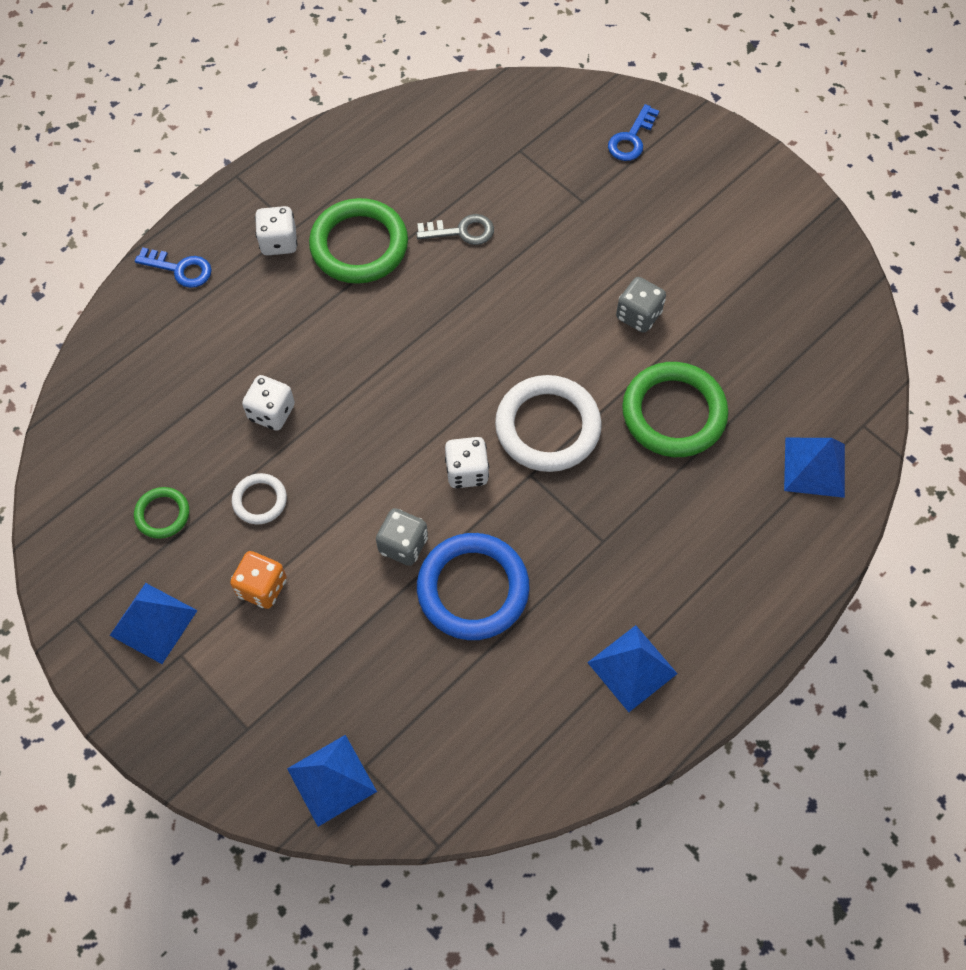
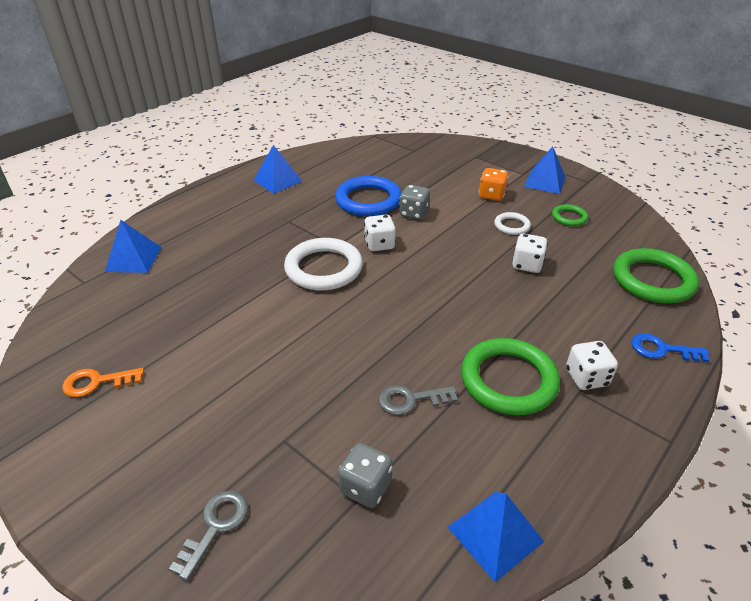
camera: 175 degrees right, 25 degrees down
blue pyramid [287,735,377,827] -> blue pyramid moved to [447,492,544,582]
blue key [608,104,659,161] -> grey key [169,490,248,581]
grey dice [616,277,666,333] -> grey dice moved to [338,443,393,508]
green ring [622,362,728,457] -> green ring moved to [613,248,699,304]
none -> orange key [62,368,144,397]

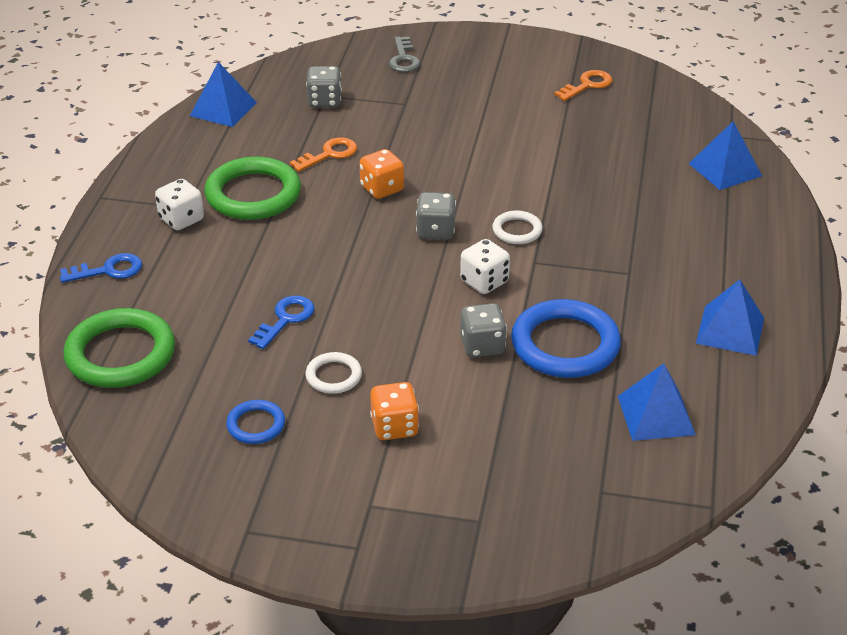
camera: 150 degrees right, 0 degrees up
white ring [284,238,363,291] -> white ring [492,210,543,244], size x0.51
grey key [379,385,458,415] -> orange key [290,137,357,172]
white dice [512,234,548,273] -> blue key [248,296,315,349]
blue pyramid [524,146,566,194] -> blue pyramid moved to [618,363,696,441]
green ring [552,204,588,226] -> blue ring [226,400,285,444]
none -> orange dice [359,149,404,199]
none -> grey dice [416,192,456,240]

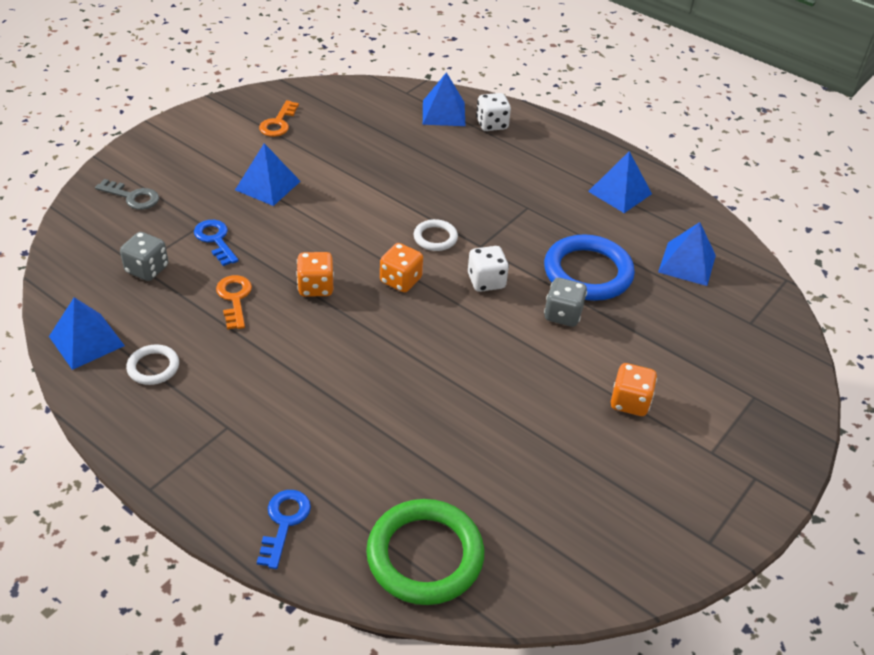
camera: 65 degrees left, 5 degrees up
white dice [155,179,204,230] -> white dice moved to [476,93,511,131]
green ring [205,156,301,220] -> none
blue ring [226,400,285,444] -> none
blue key [248,296,315,349] -> blue key moved to [194,220,239,266]
white ring [306,352,362,394] -> white ring moved to [126,344,179,385]
grey dice [416,192,456,240] -> orange dice [380,243,423,292]
orange key [554,70,612,101] -> orange key turned 150 degrees counterclockwise [259,100,299,137]
none -> blue pyramid [235,143,301,206]

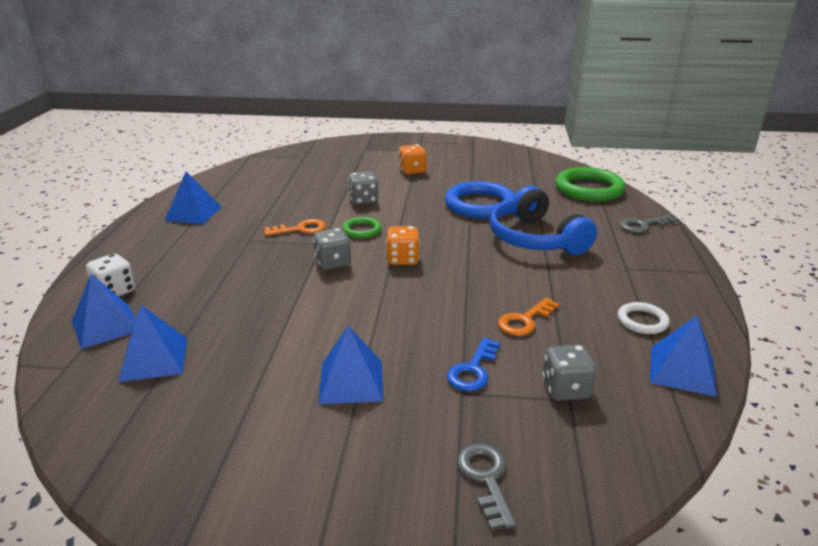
camera: 120 degrees left, 15 degrees down
blue key [257,490,311,569] -> grey key [619,215,676,233]
orange key [259,100,299,137] -> orange key moved to [264,219,326,236]
orange dice [296,252,334,297] -> none
white ring [414,219,458,251] -> grey dice [313,228,352,270]
white dice [468,246,509,292] -> green ring [342,217,382,239]
blue ring [544,234,635,301] -> blue ring moved to [445,181,515,219]
blue pyramid [658,222,716,286] -> blue pyramid moved to [118,305,187,382]
none -> blue headphones [490,186,597,255]

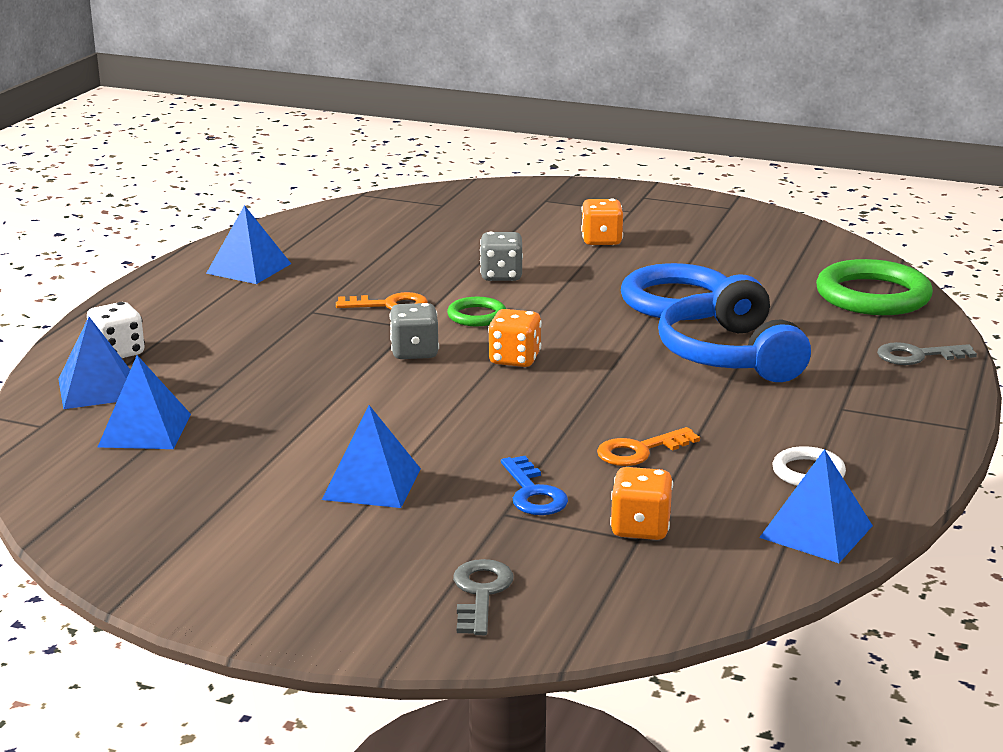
camera: 15 degrees right, 5 degrees down
blue key [447,338,500,391] -> blue key turned 60 degrees counterclockwise [501,456,568,515]
grey dice [542,345,597,401] -> orange dice [610,467,673,540]

